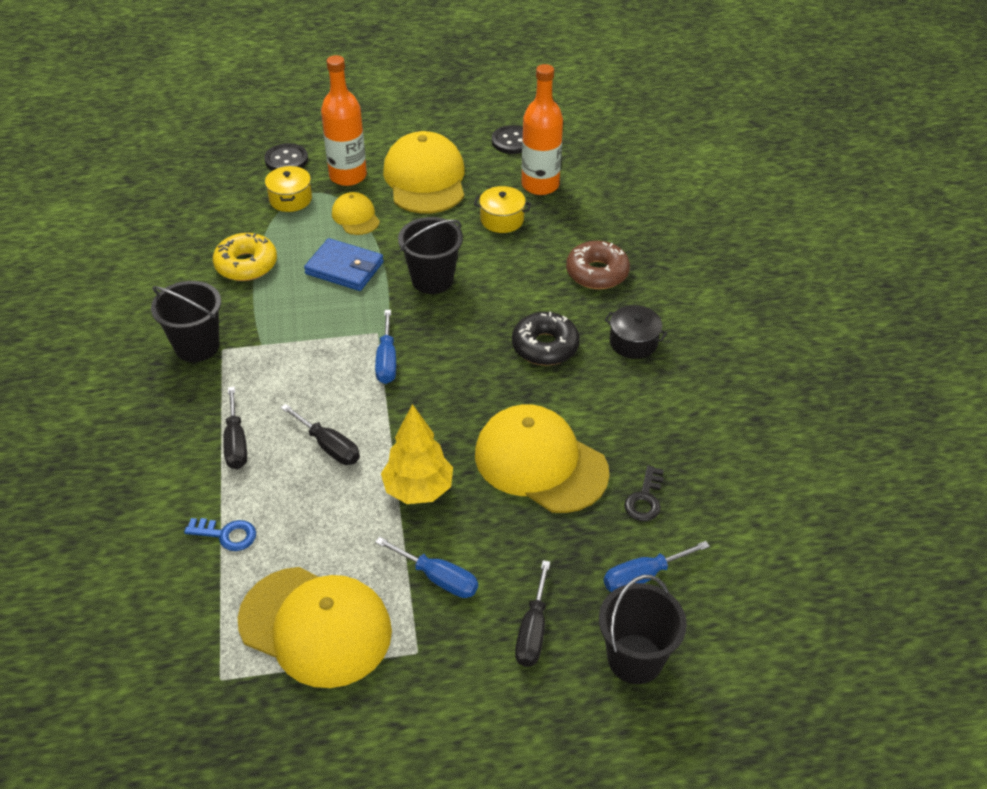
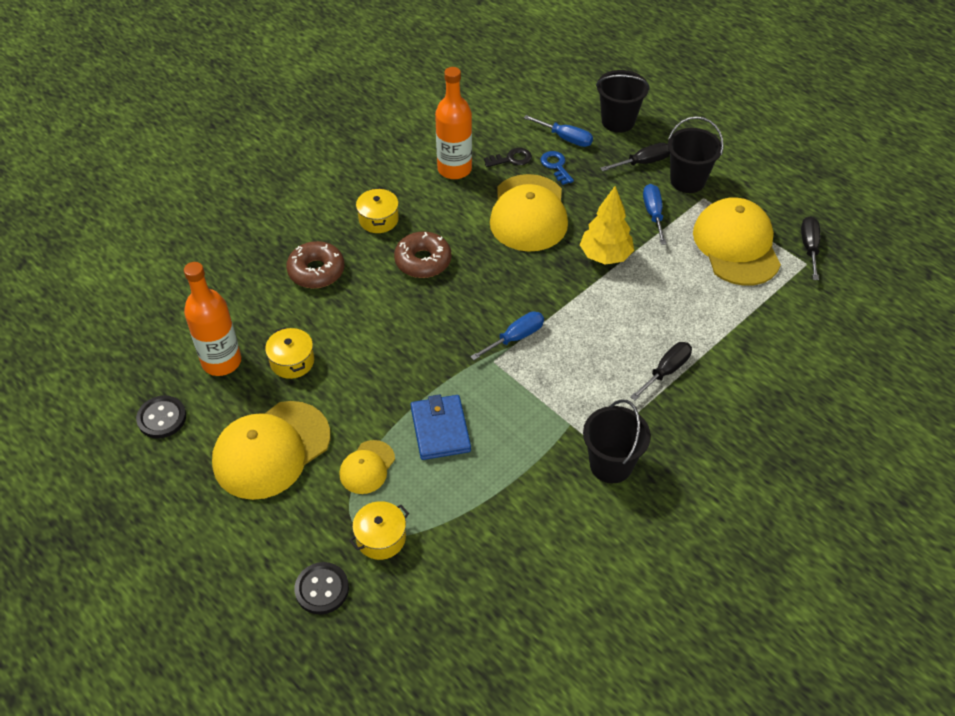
camera: 125 degrees left, 5 degrees up
blue key [184,518,256,551] -> blue key moved to [540,151,574,185]
yellow donut [213,233,277,281] -> none
black screwdriver [281,404,360,465] -> black screwdriver moved to [801,216,820,280]
orange bottle [321,55,367,186] -> orange bottle moved to [435,67,472,179]
black bucket [398,217,463,294] -> black bucket moved to [668,116,724,193]
black donut [512,312,580,366] -> brown donut [394,232,451,278]
black pot [605,305,667,359] -> yellow pot [356,188,399,233]

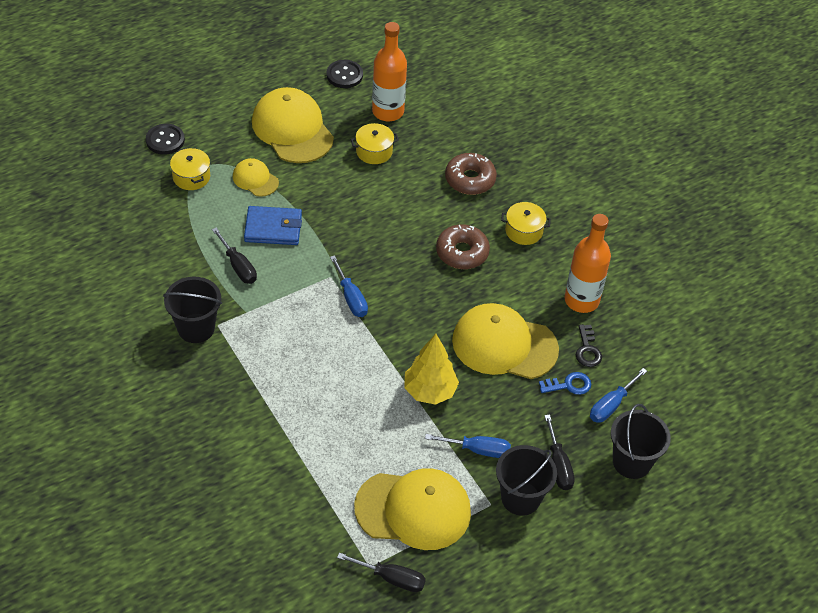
camera: 100 degrees right, 0 degrees up
black screwdriver [630,342,692,400] -> black screwdriver moved to [212,228,257,284]

